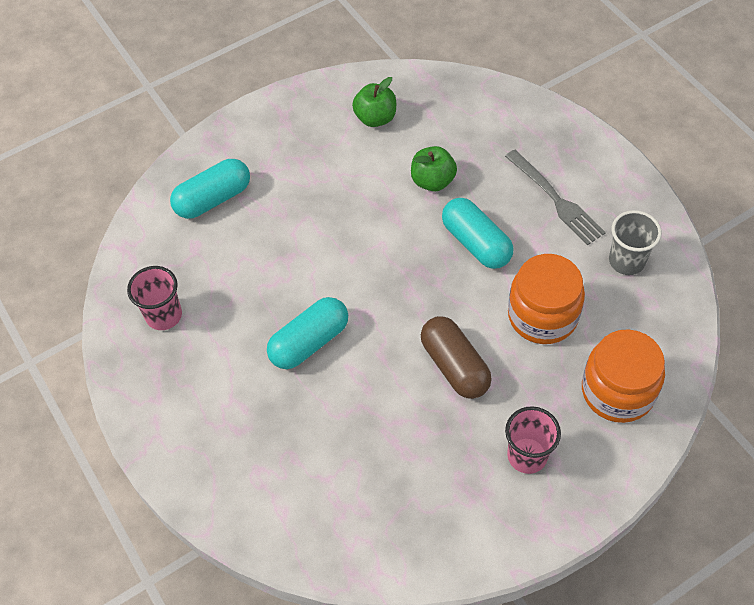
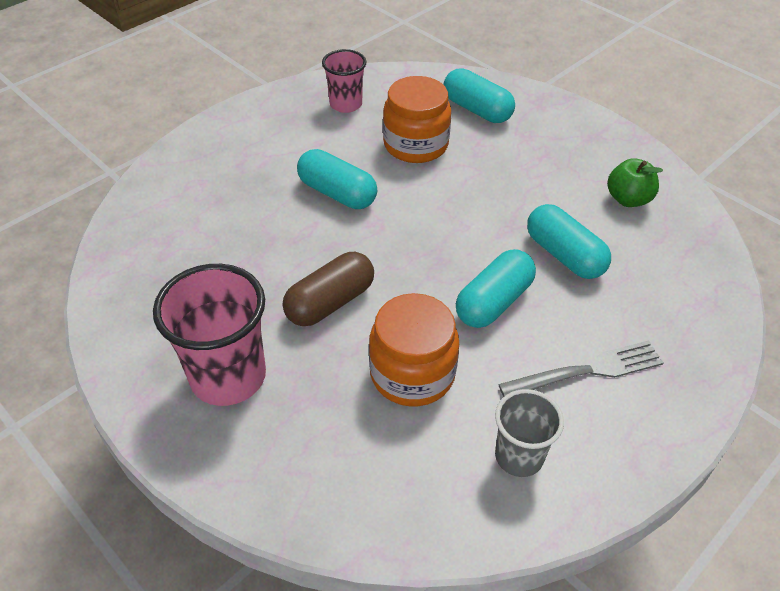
camera: 75 degrees right, 10 degrees down
green apple [411,146,457,191] -> turquoise capsule [527,204,611,279]
grey fork [505,150,606,245] -> grey fork turned 150 degrees counterclockwise [498,340,663,397]
pink cup [505,406,561,474] -> pink cup [153,264,266,406], size x1.67
orange jar [582,329,665,423] -> orange jar moved to [383,76,451,163]

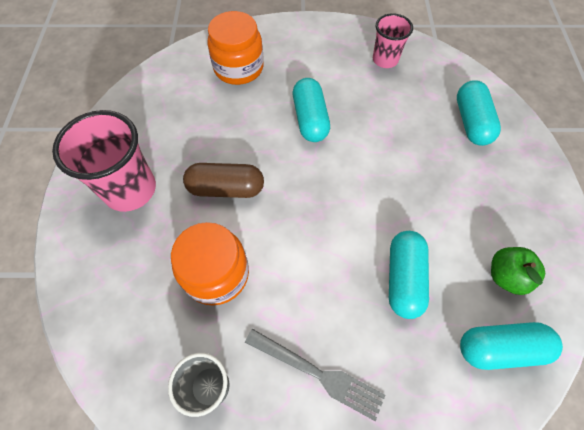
camera: 45 degrees right, 15 degrees up
orange jar [383,76,451,163] -> orange jar moved to [207,11,264,85]
turquoise capsule [456,249,536,328] -> turquoise capsule moved to [460,322,563,370]

